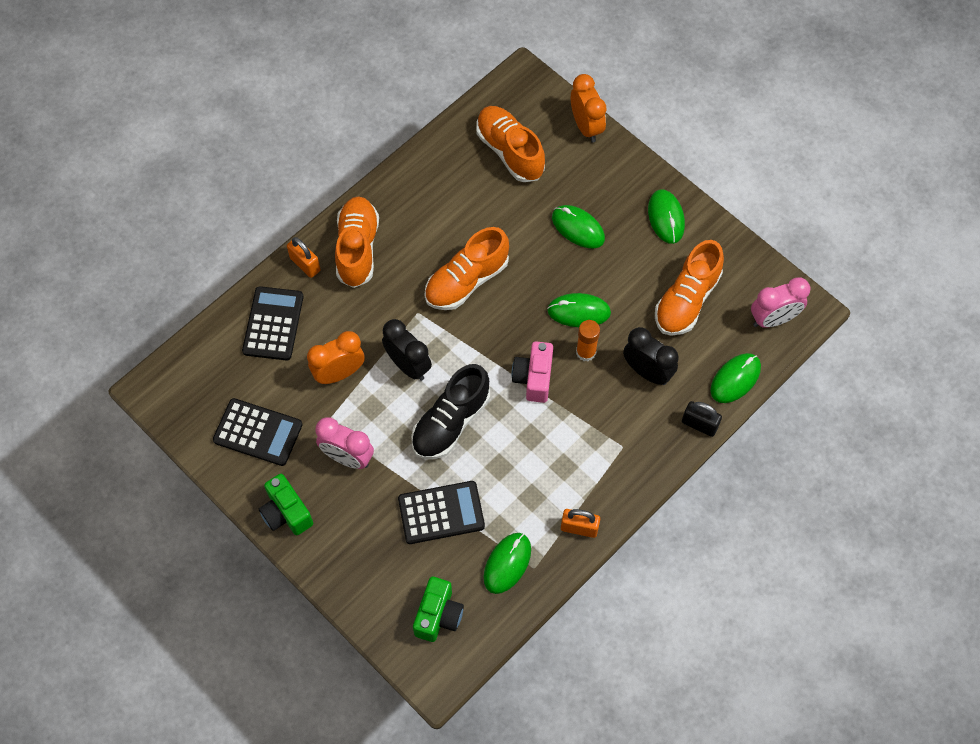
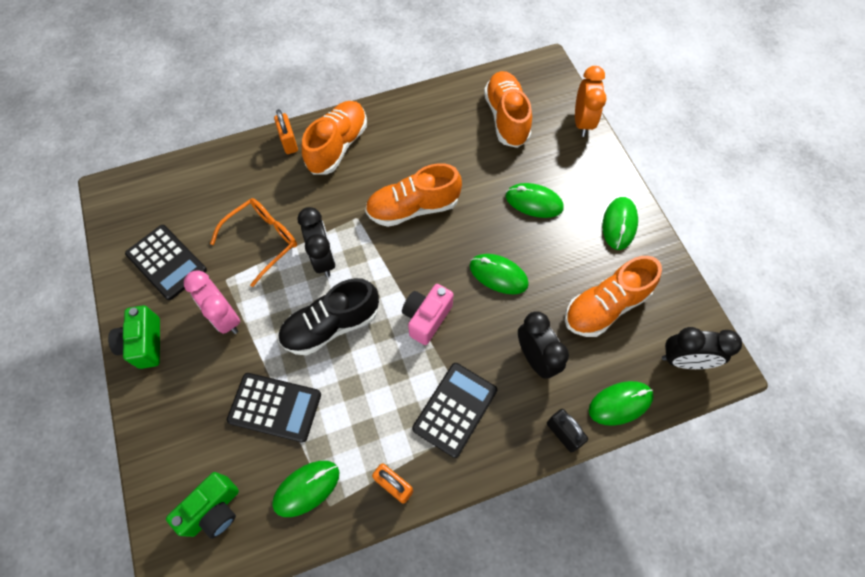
camera: 25 degrees right, 0 degrees up
black calculator [242,286,304,360] -> black calculator moved to [412,363,497,458]
orange clock [307,331,365,384] -> orange glasses [210,198,297,287]
green mouse [552,205,605,248] -> green mouse turned 45 degrees counterclockwise [506,183,564,218]
orange glue stick [576,320,600,361] -> none
pink clock [751,277,810,328] -> black clock [662,327,742,369]

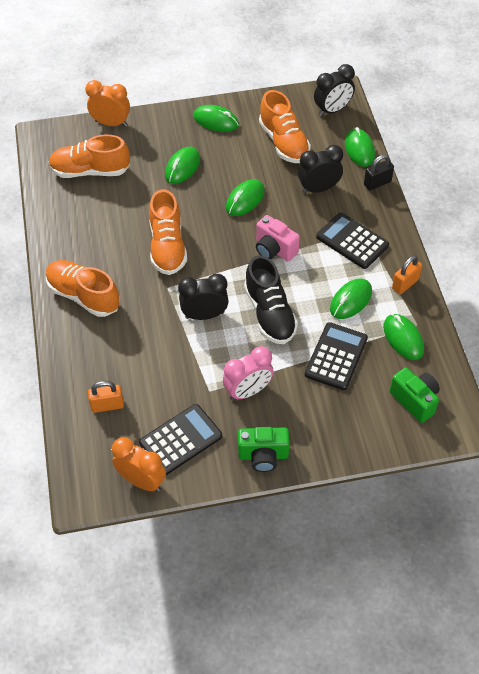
camera: 80 degrees left, 10 degrees down
orange glasses [210,198,297,287] -> none
orange padlock [274,109,298,154] -> orange padlock moved to [88,381,124,413]
black clock [662,327,742,369] -> black clock turned 45 degrees clockwise [314,64,355,116]
none -> orange clock [112,437,166,492]
none -> green mouse [330,278,372,319]

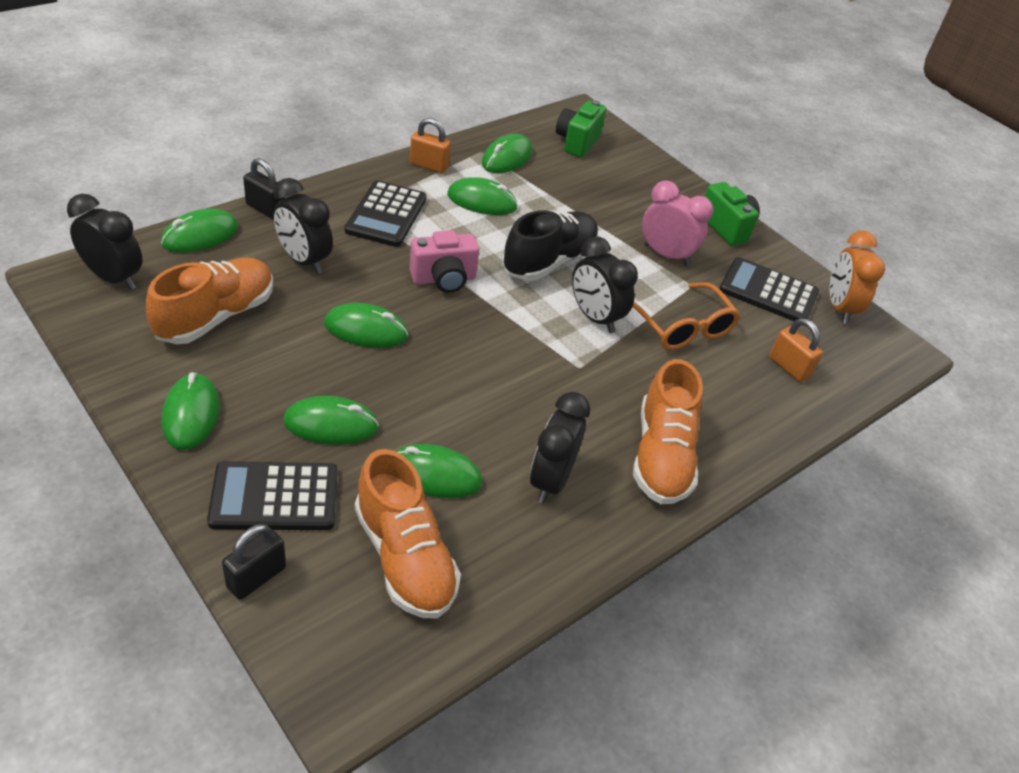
camera: 125 degrees left, 10 degrees down
orange clock [85,80,130,127] -> black padlock [222,524,286,600]
orange shoe [149,189,187,275] -> none
pink camera [256,215,300,261] -> pink camera turned 60 degrees clockwise [410,230,479,293]
black calculator [305,322,368,390] -> black calculator moved to [207,461,338,530]
none -> green mouse [396,444,482,498]
none -> black clock [530,392,590,503]
none -> orange glasses [633,282,740,350]

